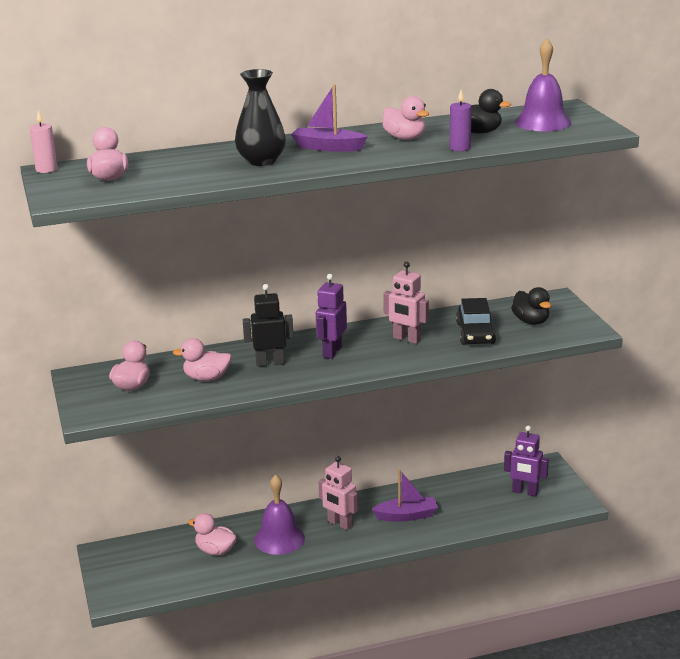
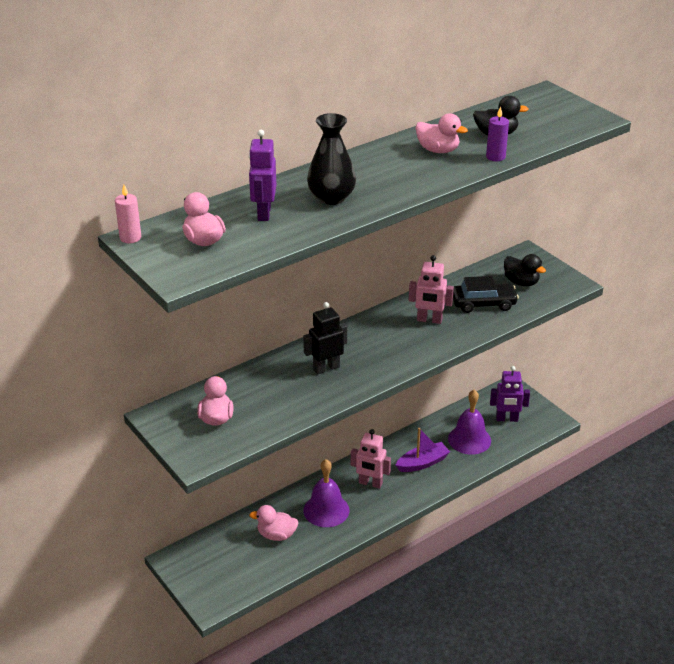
camera: 20 degrees left, 10 degrees up
pink duck [173,338,232,381] -> none
purple boat [291,84,368,152] -> none
purple robot [316,274,347,359] -> purple robot moved to [249,130,276,221]
black car [456,298,496,345] -> black car turned 75 degrees counterclockwise [453,276,519,313]
purple bell [515,39,571,131] -> purple bell moved to [448,390,491,454]

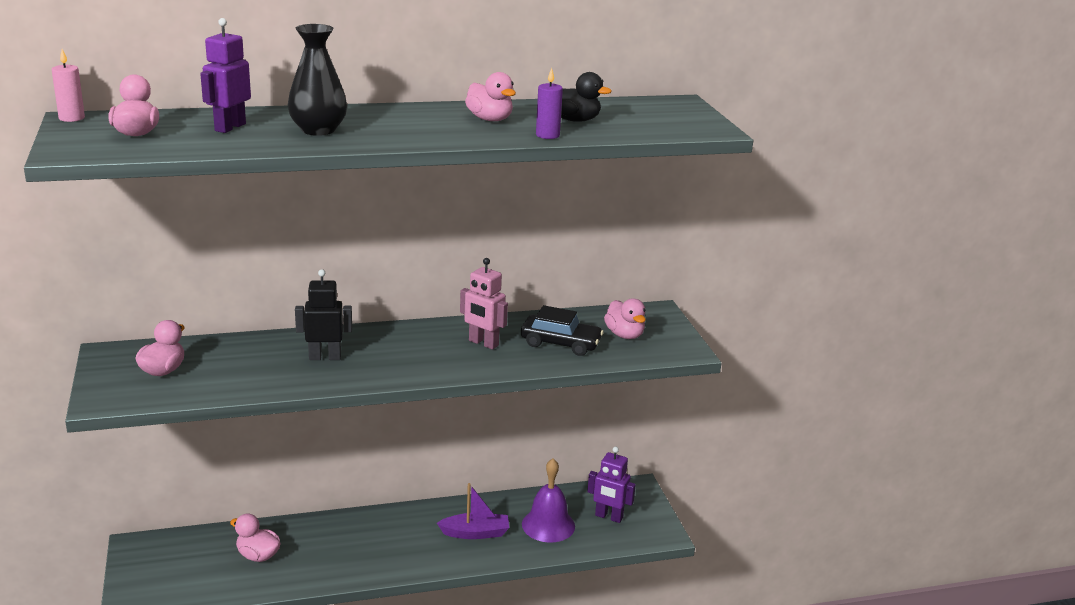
camera: 20 degrees right, 10 degrees down
purple bell [303,459,349,527] -> none
pink robot [351,429,391,489] -> none
black duck [504,254,546,286] -> pink duck [604,298,646,339]

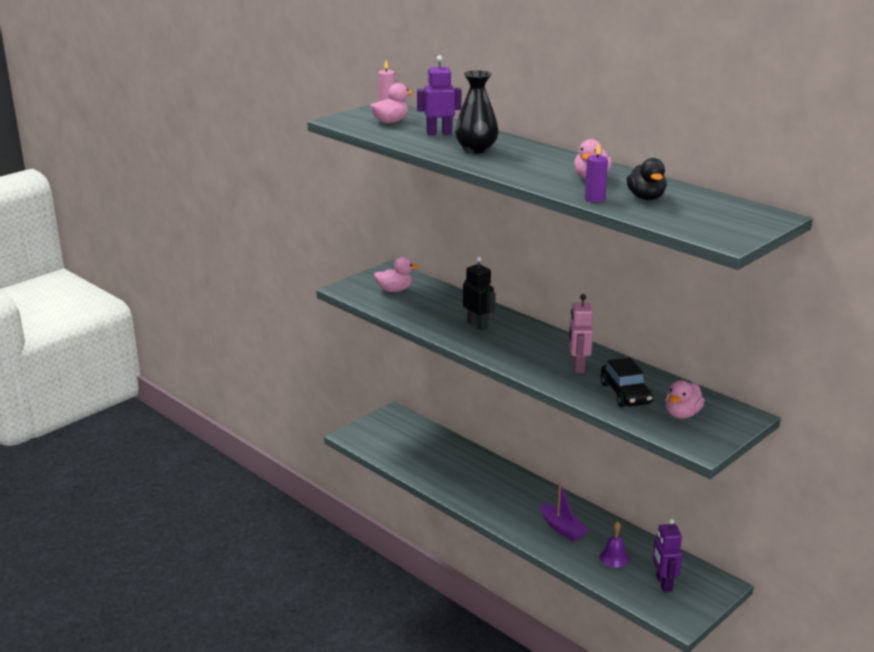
camera: 60 degrees right, 0 degrees up
pink duck [230,513,281,562] -> none
purple bell [522,459,575,542] -> purple bell [599,521,630,568], size x0.62

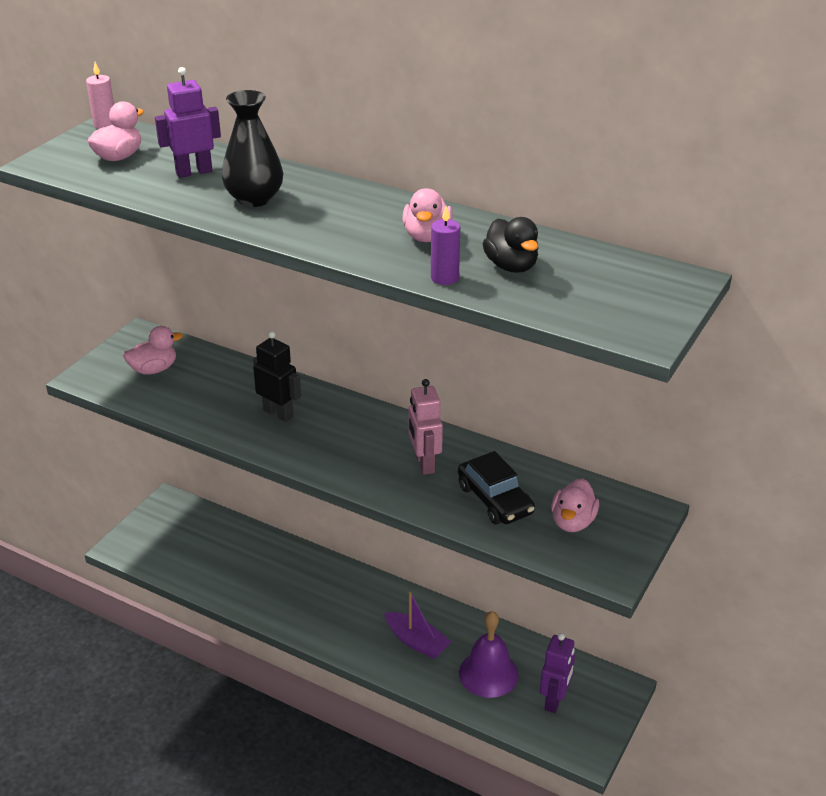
camera: 15 degrees left, 10 degrees up
purple bell [599,521,630,568] -> purple bell [459,611,519,698], size x1.63
purple robot [653,518,682,592] -> purple robot turned 135 degrees counterclockwise [540,633,575,713]

